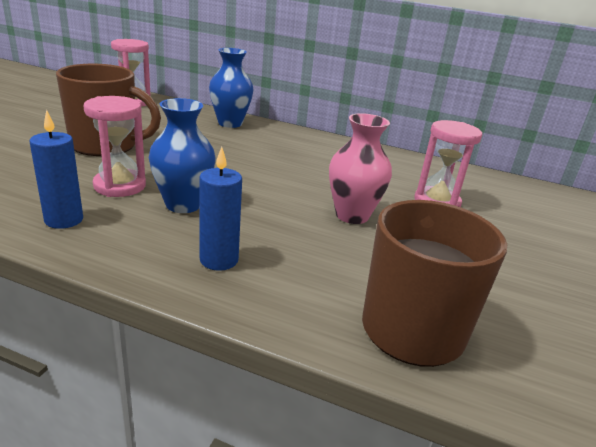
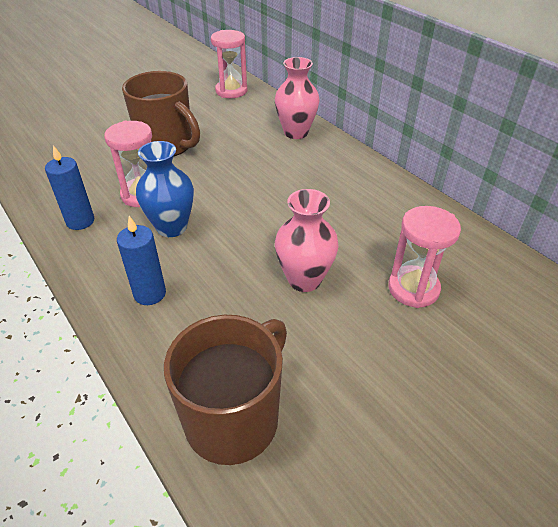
camera: 35 degrees right, 15 degrees up
blue vase [209,48,254,128] -> pink vase [275,57,319,139]

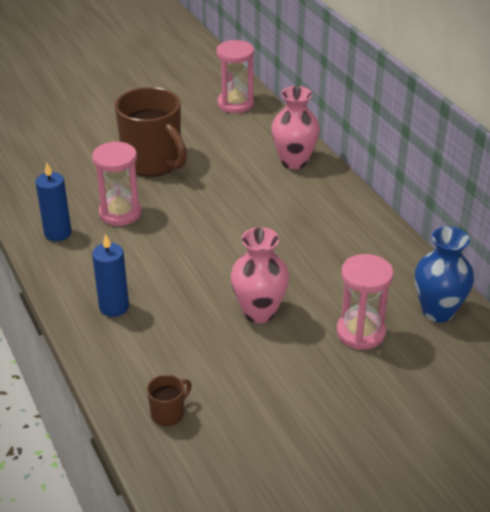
camera: 10 degrees right, 5 degrees down
blue vase [136,141,194,237] -> blue vase moved to [415,226,474,323]
brown mug [164,315,287,465] -> brown mug [147,375,192,426], size x0.43

